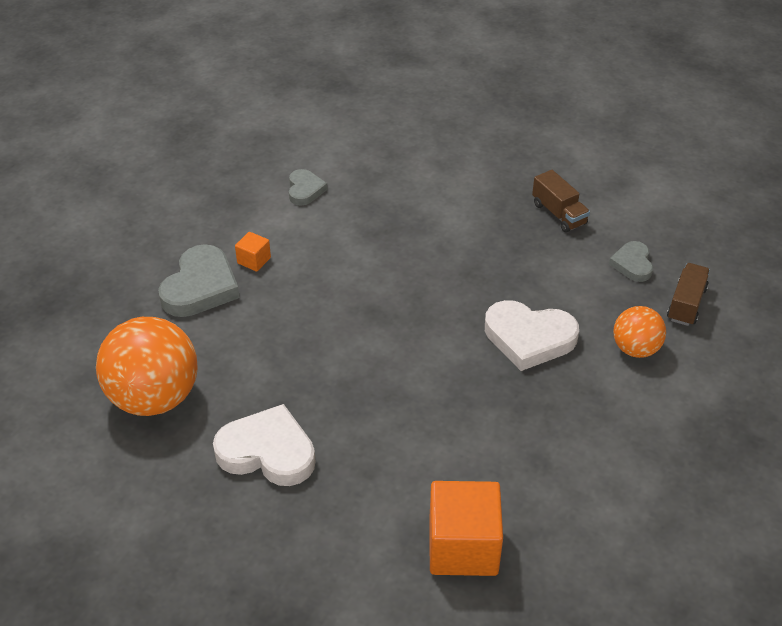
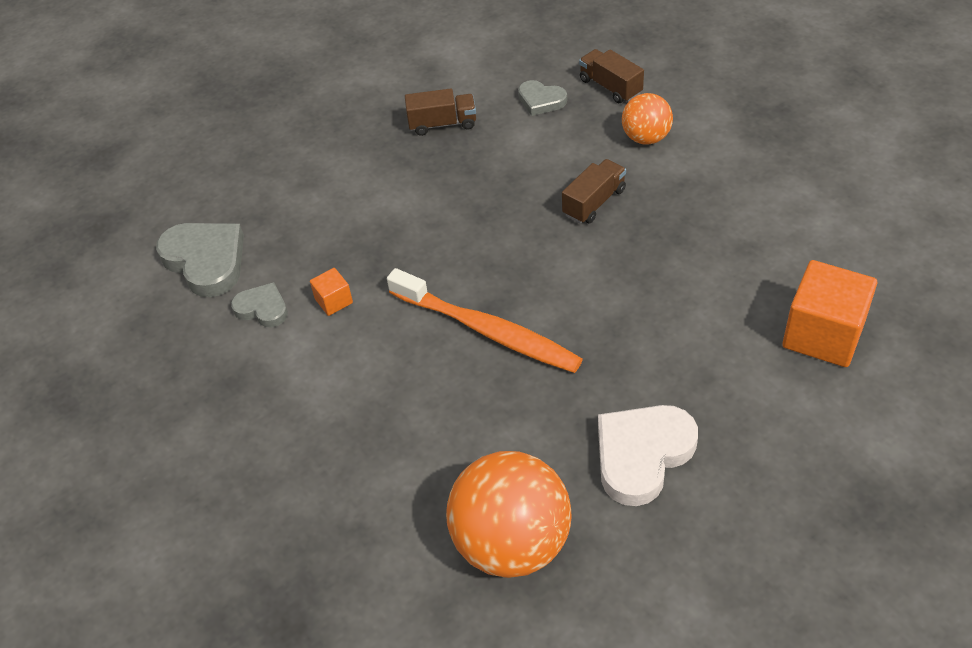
camera: 60 degrees left, 5 degrees up
grey heart [158,244,240,317] -> grey heart moved to [156,223,244,297]
orange cube [235,232,271,272] -> orange cube moved to [310,268,353,316]
white heart [485,300,579,371] -> brown truck [562,159,626,224]
none -> orange toothbrush [387,268,583,373]

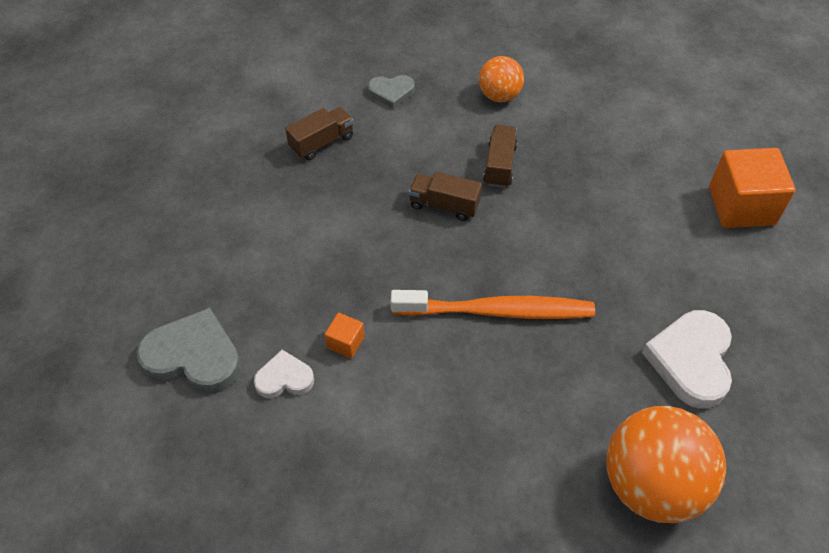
camera: 35 degrees left, 5 degrees up
grey heart [231,282,288,328] -> white heart [254,350,314,398]
brown truck [579,49,644,103] -> brown truck moved to [408,172,482,221]

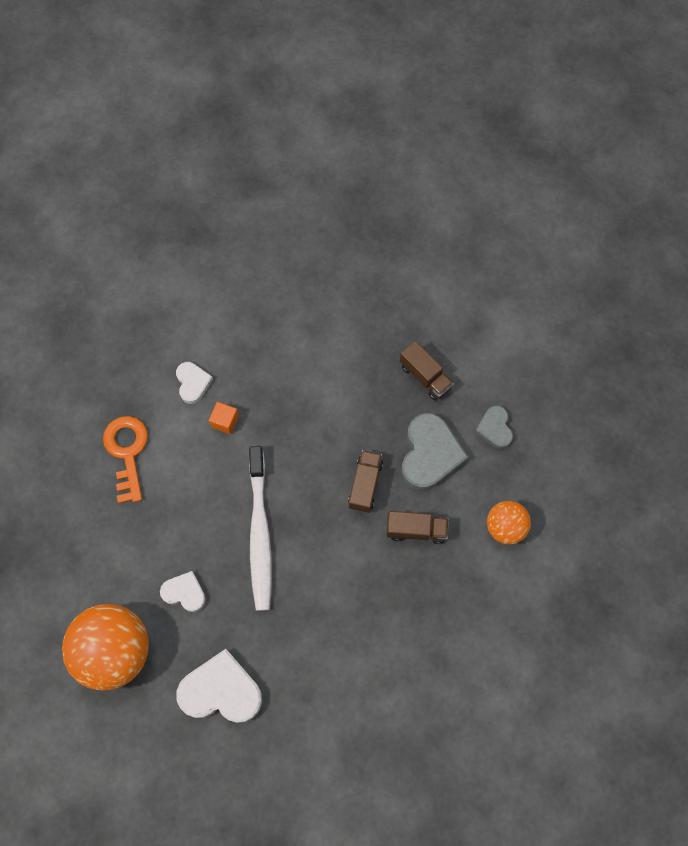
camera: 85 degrees right, 15 degrees up
grey heart [137,308,241,394] -> grey heart moved to [401,413,468,491]
orange toothbrush [391,290,595,319] -> white toothbrush [249,446,272,611]
orange cube [709,148,796,228] -> none
none -> orange key [103,416,148,503]
none -> white heart [160,571,206,612]

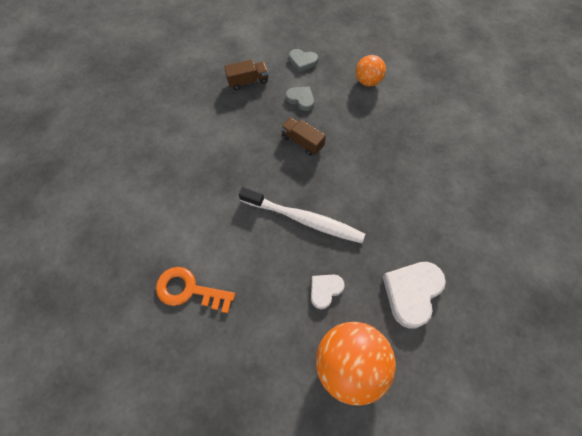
camera: 65 degrees left, 5 degrees down
white heart [176,362,213,404] -> none
orange cube [209,402,239,434] -> none
brown truck [387,511,449,544] -> none
grey heart [401,413,468,491] -> grey heart [286,86,314,111], size x0.57

